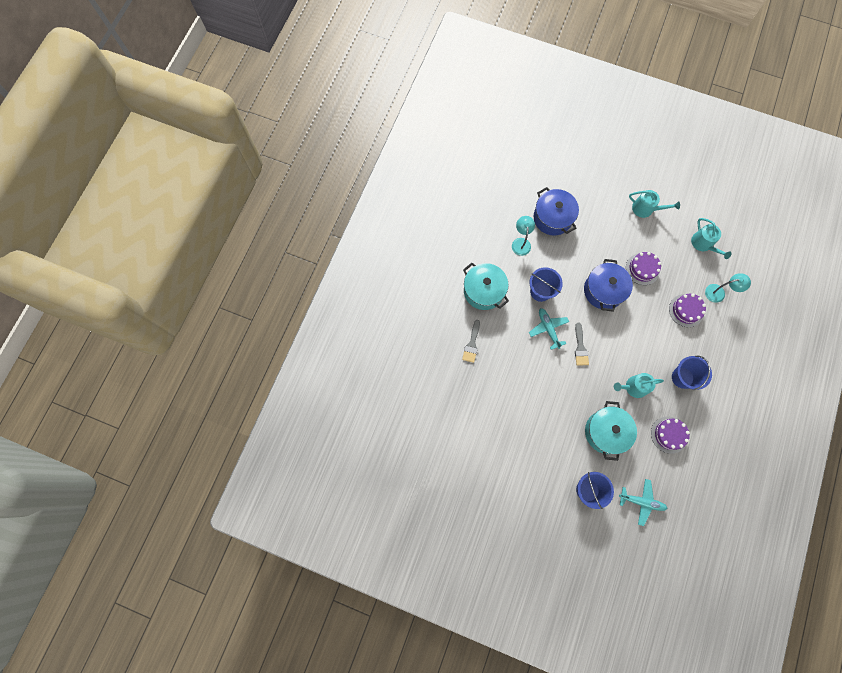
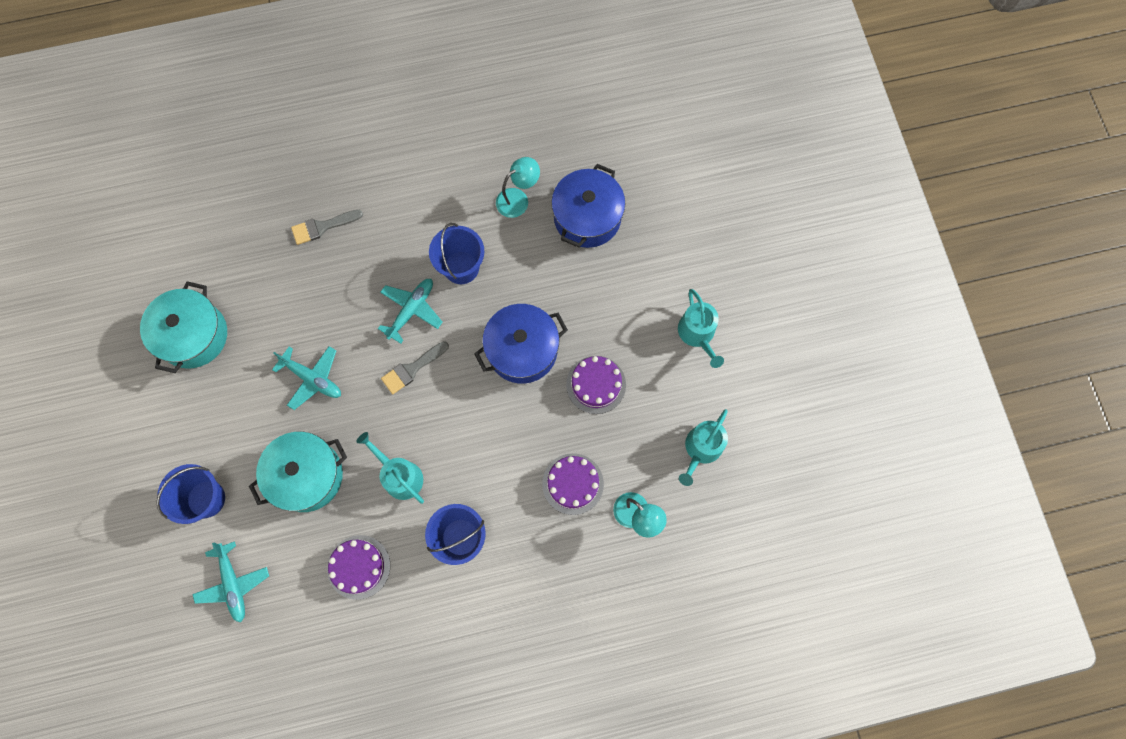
camera: 55 degrees right, 0 degrees up
turquoise pot [463,263,509,310] -> turquoise pot moved to [140,281,227,373]
none -> turquoise plane [272,346,341,410]

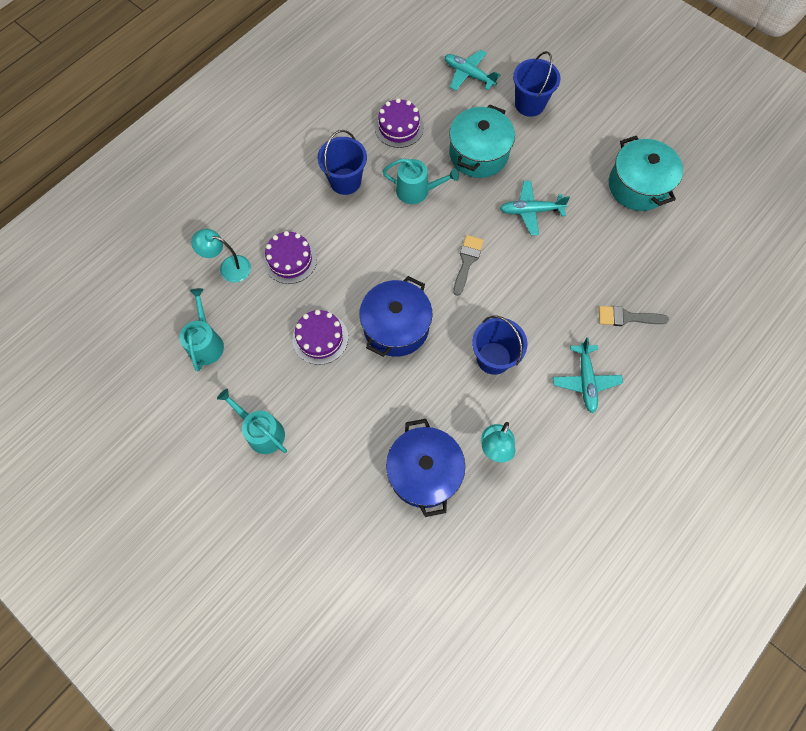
camera: 145 degrees right, 5 degrees down
grey brush [291,210,363,245] -> grey brush turned 120 degrees counterclockwise [599,306,669,326]
turquoise plane [378,279,443,344] -> turquoise plane moved to [553,338,623,413]

